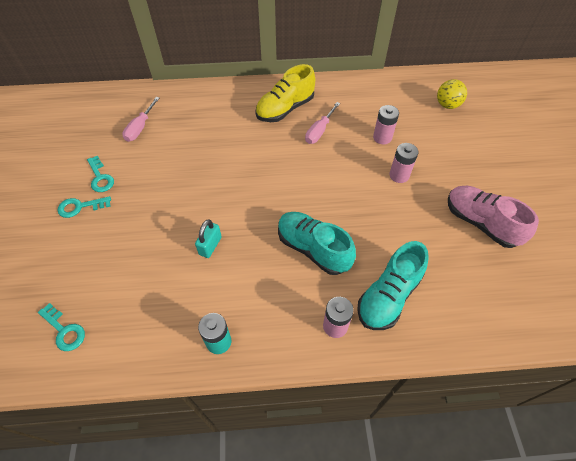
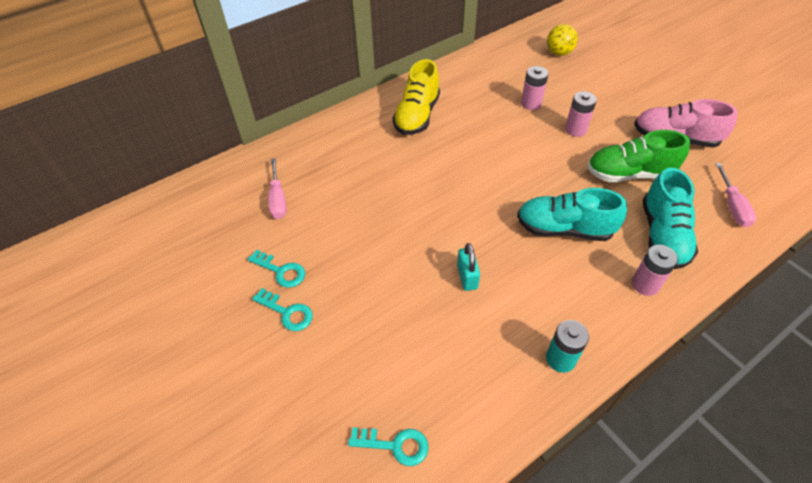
camera: 30 degrees left, 5 degrees down
turquoise key [57,196,111,218] -> turquoise key turned 105 degrees counterclockwise [252,288,313,331]
pink screwdriver [305,102,340,144] -> pink screwdriver moved to [715,163,757,227]
none -> green shoe [587,130,690,182]

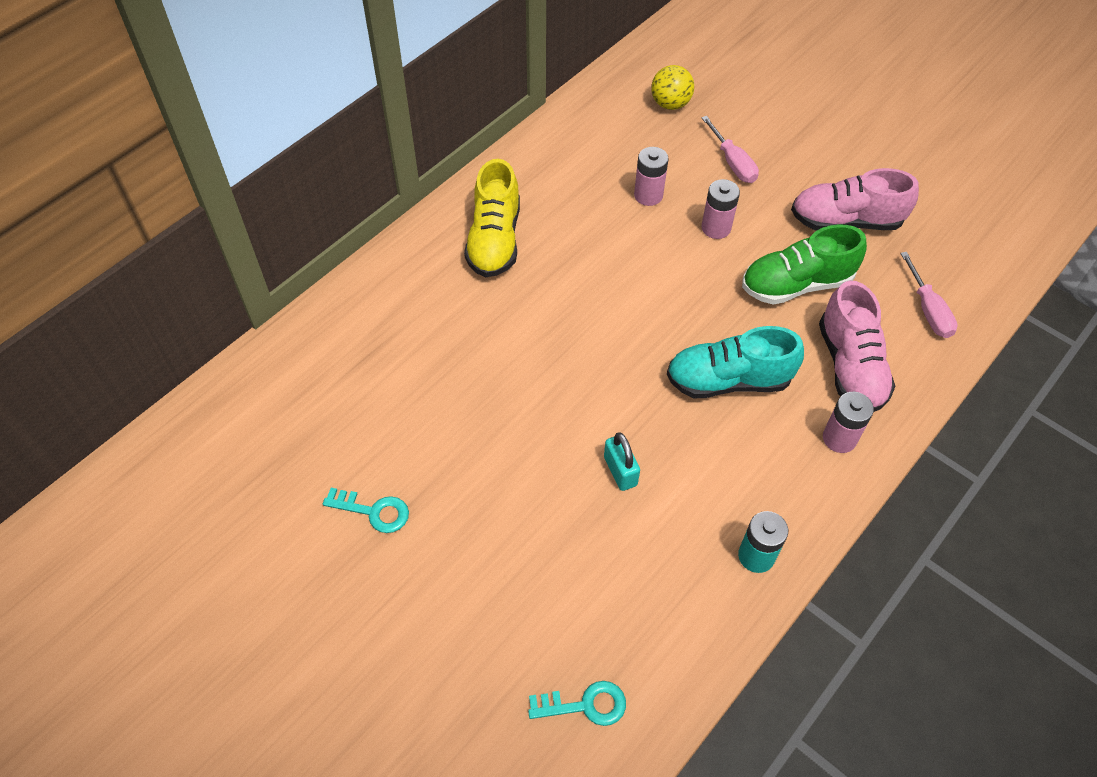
camera: 15 degrees left, 5 degrees up
turquoise key [252,288,313,331] -> none
pink screwdriver [268,158,287,219] -> pink screwdriver moved to [701,116,759,183]
turquoise shoe [642,168,698,269] -> pink shoe [819,280,895,412]

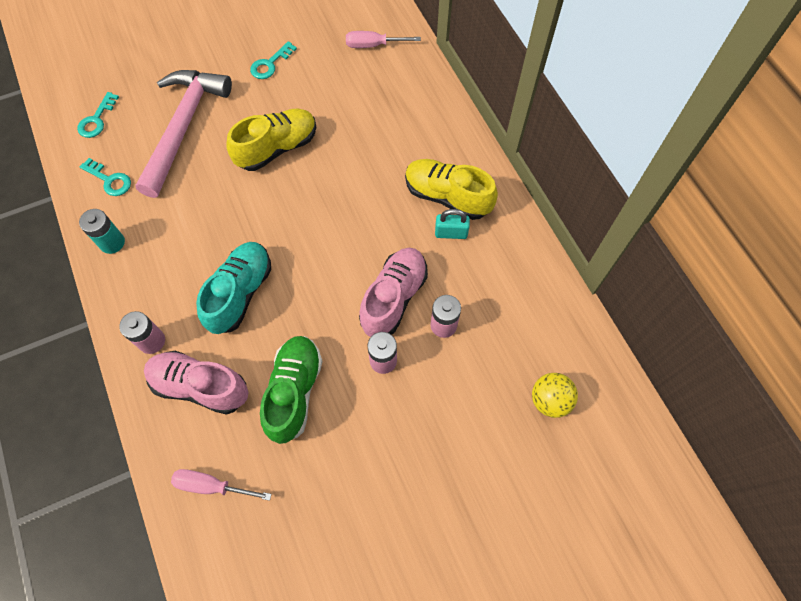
camera: 115 degrees right, 10 degrees up
turquoise padlock [604,432,640,491] -> turquoise padlock moved to [435,209,470,239]
pink screwdriver [701,116,759,183] -> pink screwdriver moved to [346,31,421,48]
pink shoe [791,168,919,230] -> pink shoe moved to [359,248,428,337]
none -> turquoise key [80,158,131,196]
none -> pink hammer [135,70,232,198]
none -> yellow shoe [226,109,316,171]

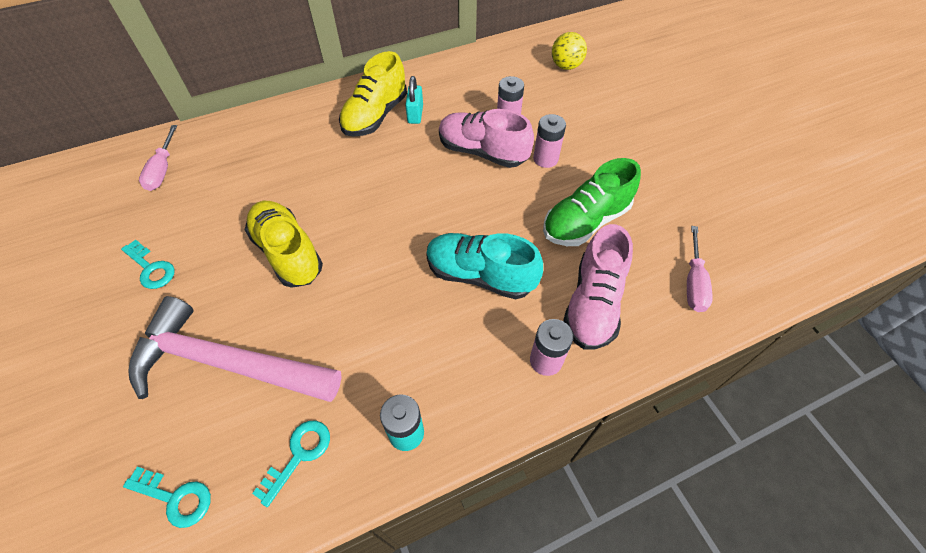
camera: 90 degrees left, 10 degrees down
green shoe [260,336,323,444] -> green shoe turned 45 degrees counterclockwise [543,158,641,246]

